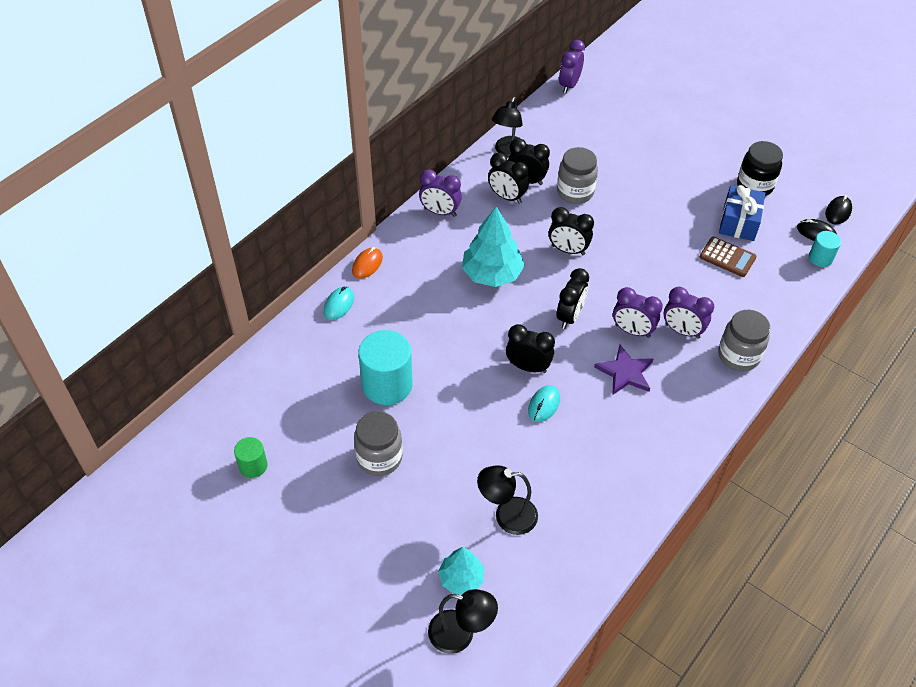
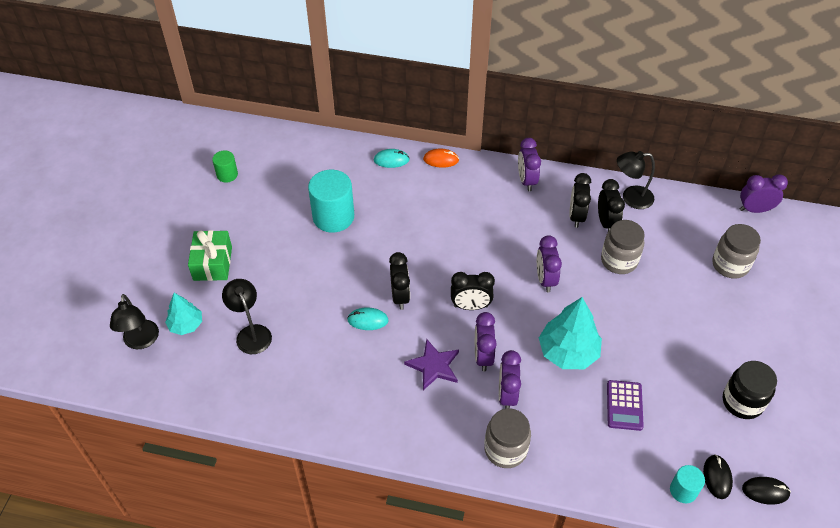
camera: 65 degrees right, 0 degrees up
grey jar [354,411,403,476] -> grey jar moved to [712,224,761,279]
turquoise tree [462,207,525,287] -> turquoise tree moved to [539,297,602,369]
black clock [549,207,594,255] -> purple clock [537,235,562,292]
brown calculator [700,237,757,277] -> purple calculator [607,380,644,431]
blue gift [719,185,765,241] -> none
none -> green gift [188,230,232,281]

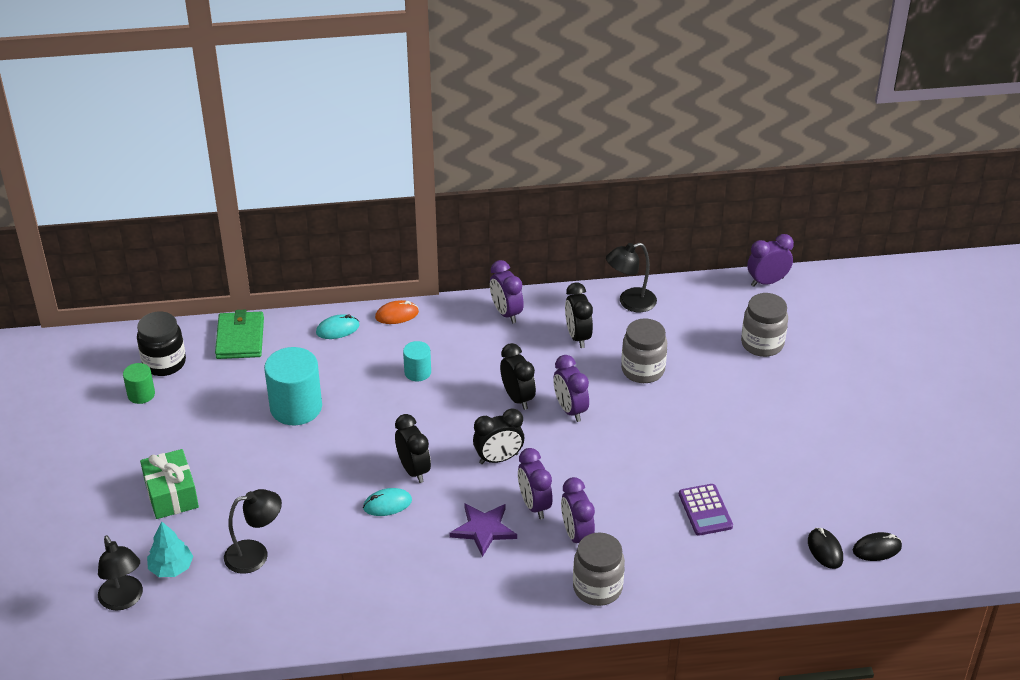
camera: 20 degrees left, 10 degrees down
black lamp [222,279,272,354] -> black lamp turned 120 degrees clockwise [224,489,282,574]
turquoise tree [539,297,602,369] -> none
black clock [598,179,625,231] -> black clock moved to [500,343,536,410]
turquoise cylinder [670,465,705,503] -> turquoise cylinder moved to [403,341,431,381]
black jar [723,361,777,419] -> black jar moved to [137,311,186,376]
none -> green wallet [215,310,264,359]

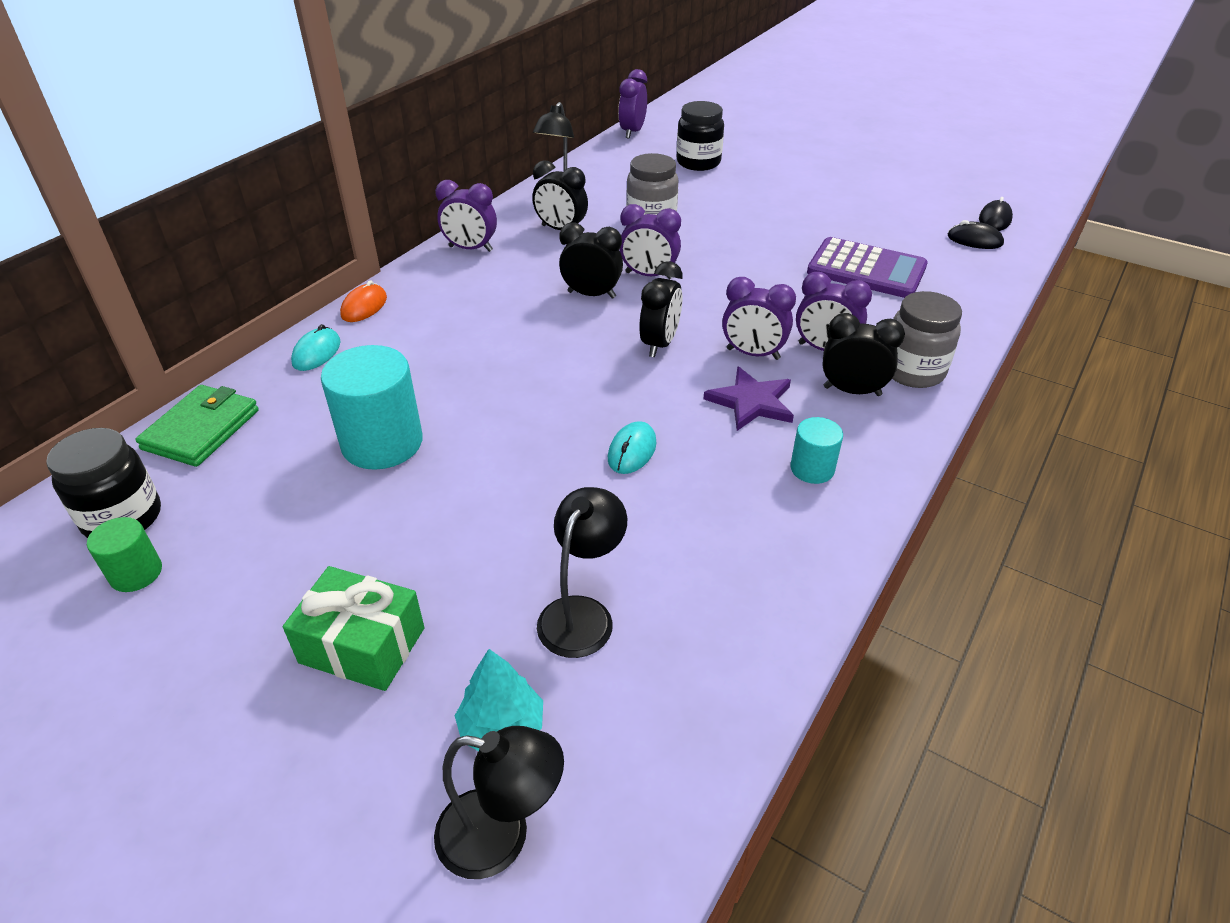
camera: 50 degrees left, 0 degrees up
green wallet [215,310,264,359] -> green wallet turned 75 degrees clockwise [135,385,259,467]
black clock [395,414,431,483] -> black clock moved to [822,313,905,396]
turquoise cylinder [403,341,431,381] -> turquoise cylinder moved to [790,417,843,484]
purple calculator [679,484,733,536] -> purple calculator [807,237,928,298], size x1.57
grey jar [741,293,788,357] -> black jar [677,101,724,171]

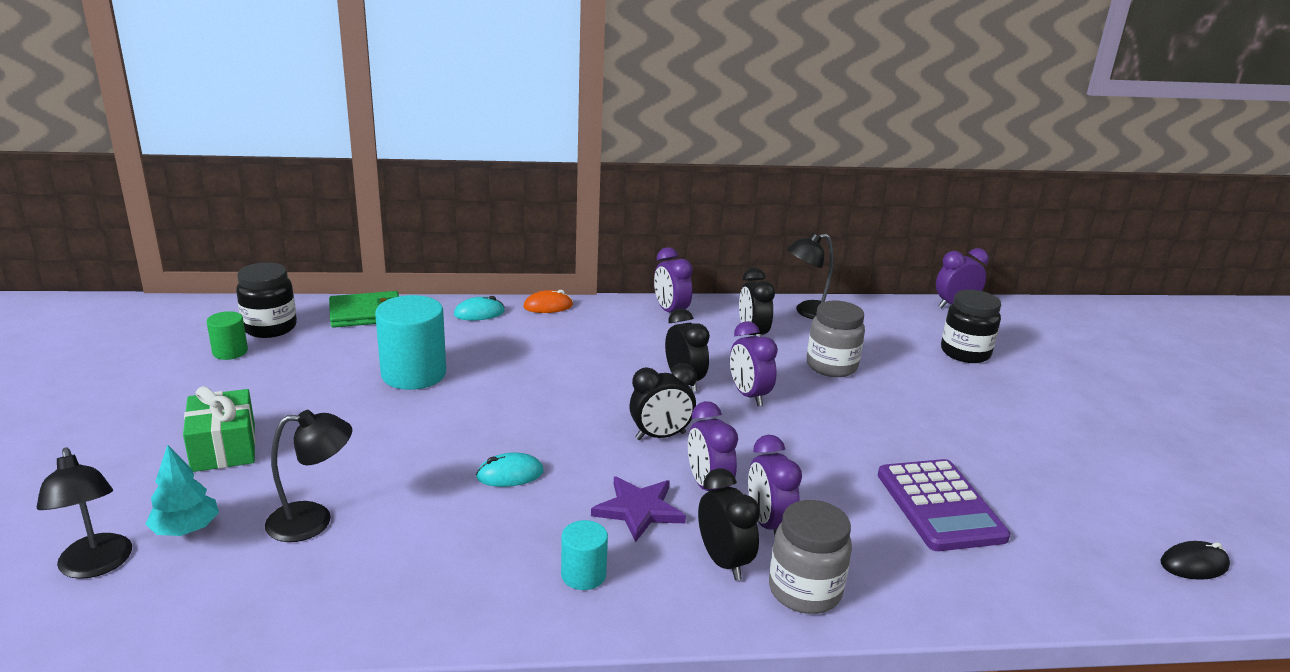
camera: 50 degrees right, 15 degrees down
black mouse [948,220,1004,249] -> none

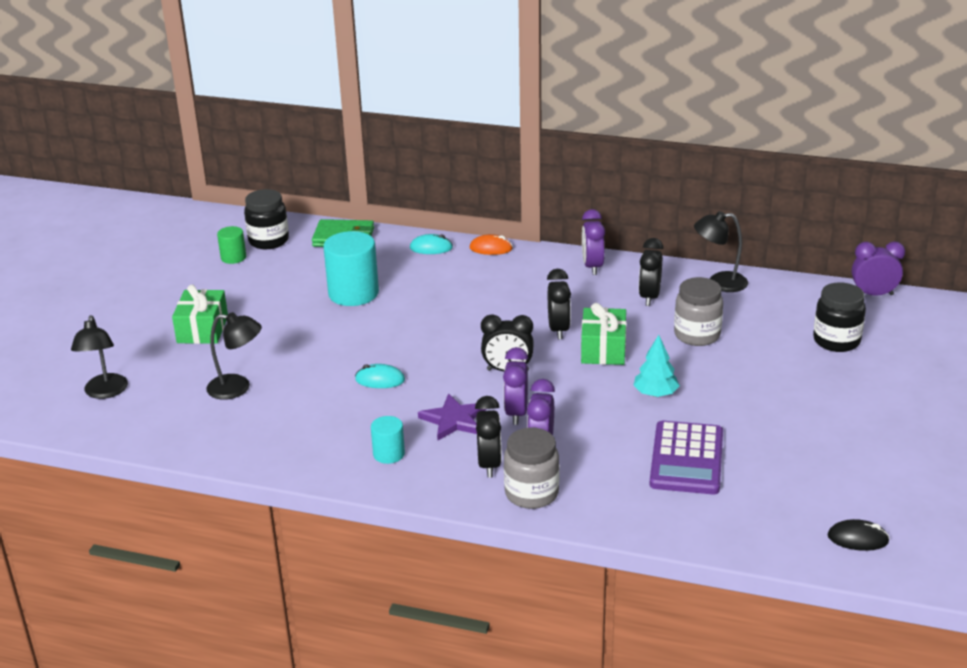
camera: 25 degrees right, 5 degrees up
turquoise tree [146,445,219,536] -> turquoise tree moved to [633,335,680,397]
purple clock [730,321,778,406] -> green gift [581,303,627,365]

